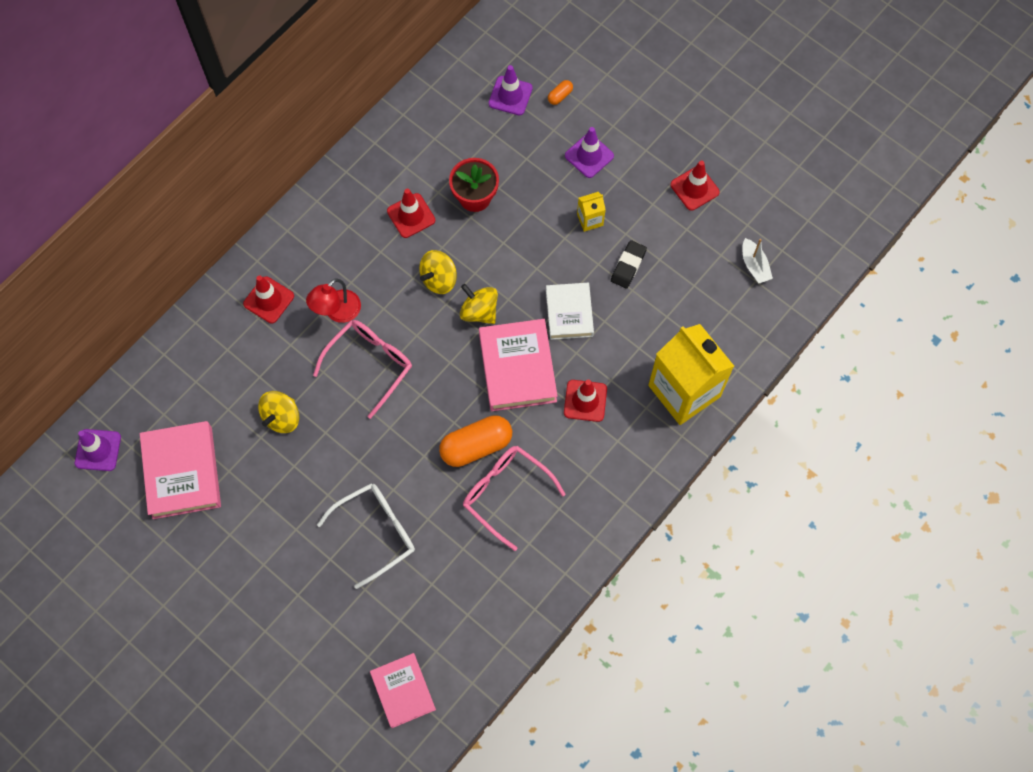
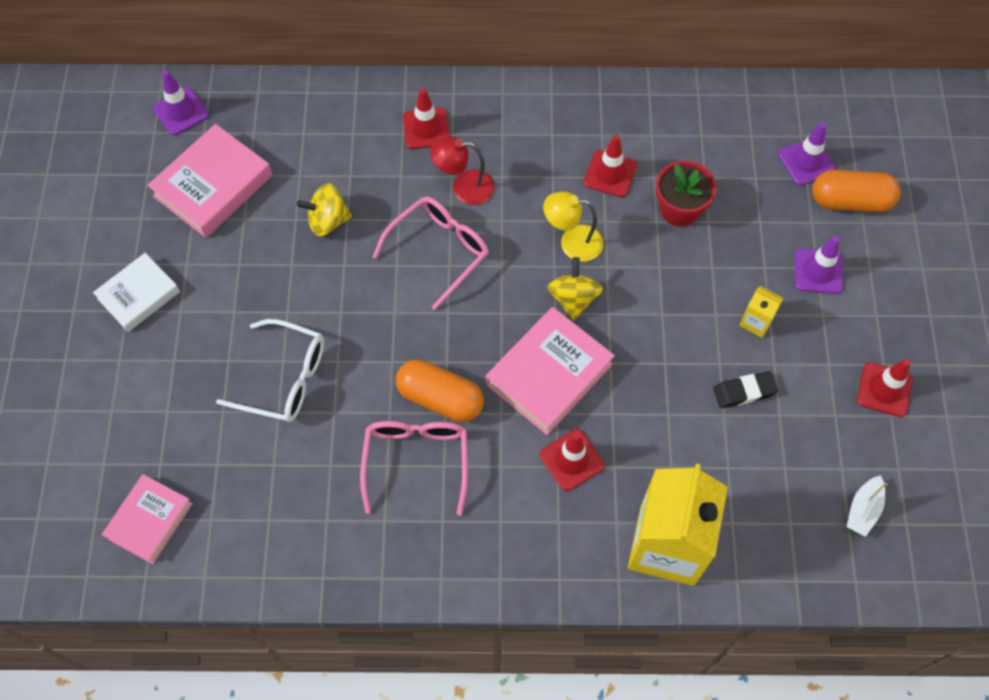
camera: 50 degrees right, 5 degrees down
pink glasses [313,320,412,419] -> pink glasses turned 45 degrees counterclockwise [373,196,489,310]
yellow spinning top [419,250,457,294] -> yellow lamp [543,191,604,262]
white book [546,283,594,340] -> white book moved to [93,253,180,332]
orange capsule [548,80,573,105] -> orange capsule [812,170,901,212], size x2.27

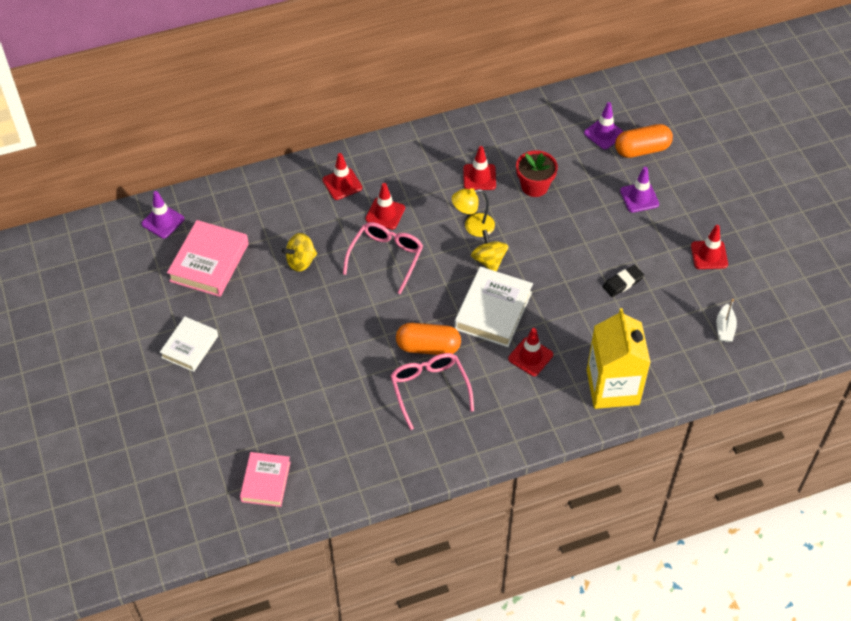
camera: 20 degrees left, 10 degrees down
white glasses [216,319,324,422] -> none
red lamp [430,137,495,205] -> red traffic cone [365,183,405,230]
pink book [486,307,615,435] -> white book [454,266,533,347]
yellow carton [739,286,784,338] -> none

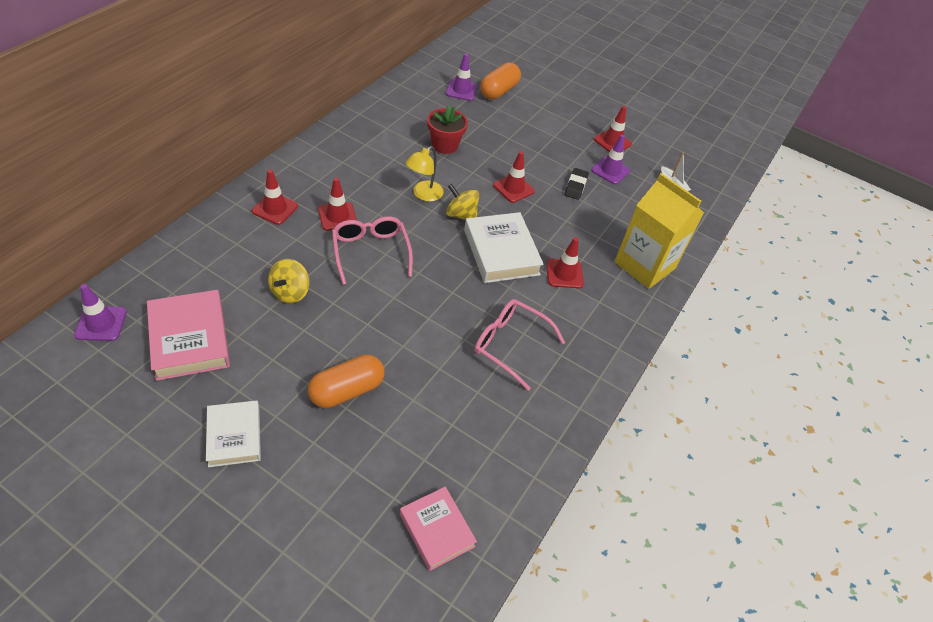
camera: 45 degrees left, 5 degrees down
orange capsule [396,323,461,355] -> orange capsule moved to [308,355,384,408]
red traffic cone [463,146,496,190] -> red traffic cone moved to [493,151,535,203]
purple traffic cone [620,167,659,213] -> purple traffic cone moved to [591,135,630,185]

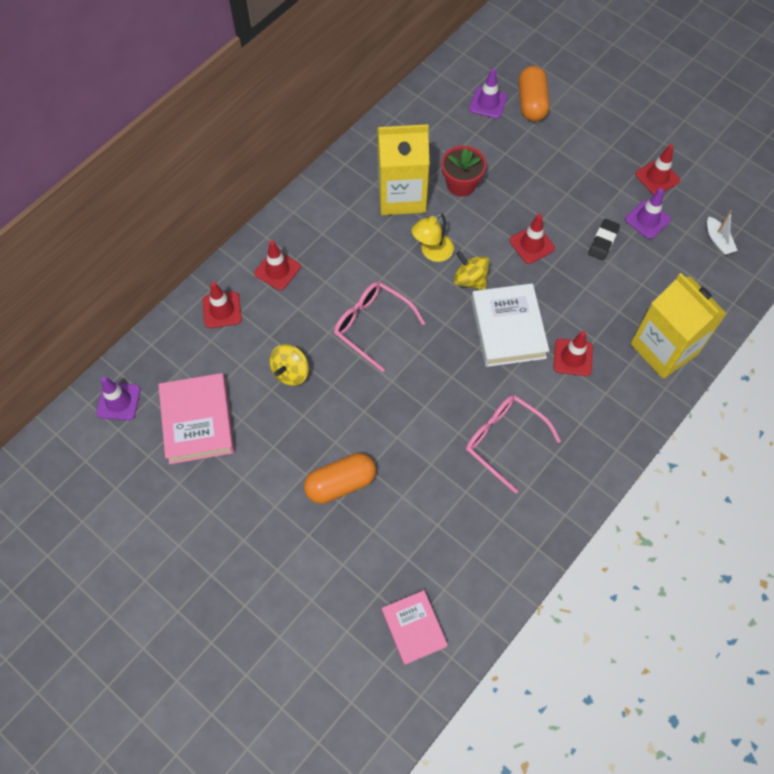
camera: 15 degrees right, 15 degrees up
white book [206,400,261,467] -> none
red traffic cone [318,178,357,231] -> red traffic cone moved to [202,282,242,328]
pink glasses [332,217,413,285] -> pink glasses turned 45 degrees counterclockwise [334,282,425,372]
orange capsule [480,62,521,99] -> orange capsule turned 45 degrees counterclockwise [519,66,550,122]
none -> yellow carton [377,124,429,215]

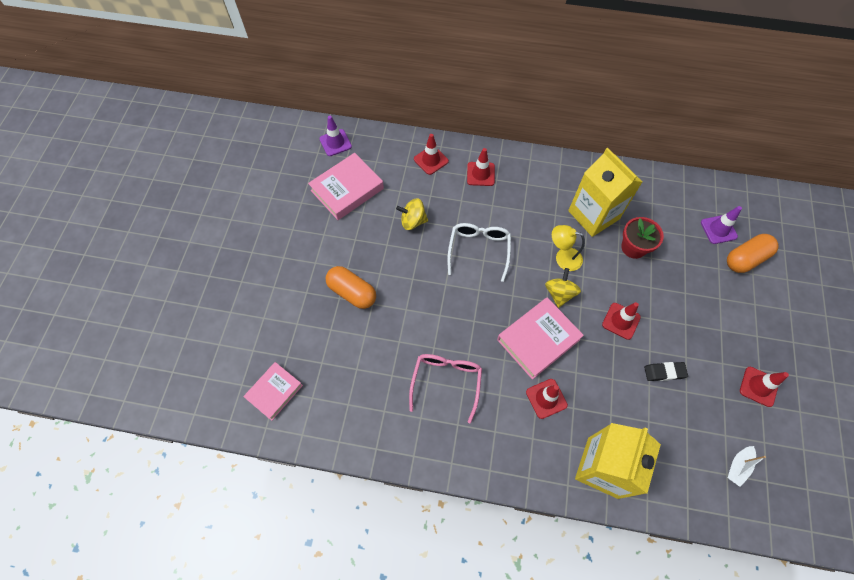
camera: 60 degrees right, 0 degrees up
pink glasses [334,282,425,372] -> white glasses [447,223,511,282]
white book [471,283,549,367] -> pink book [497,297,584,380]
purple traffic cone [625,188,671,239] -> none

